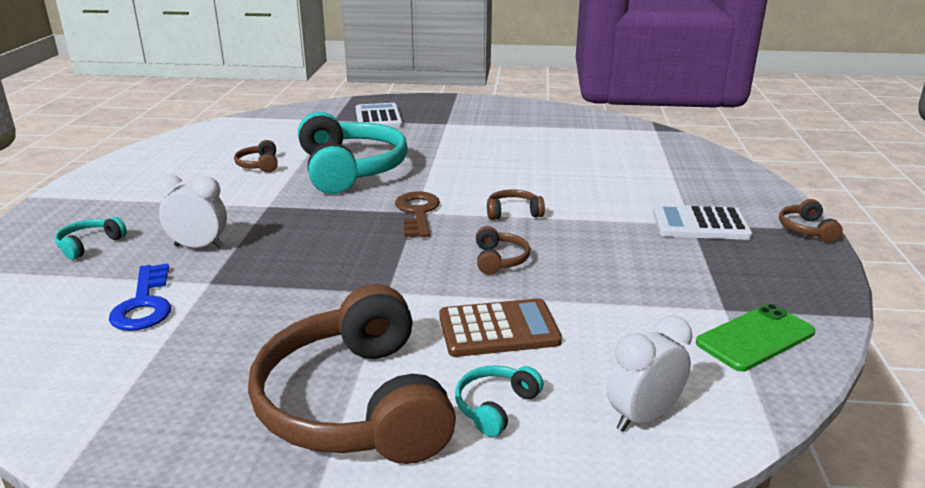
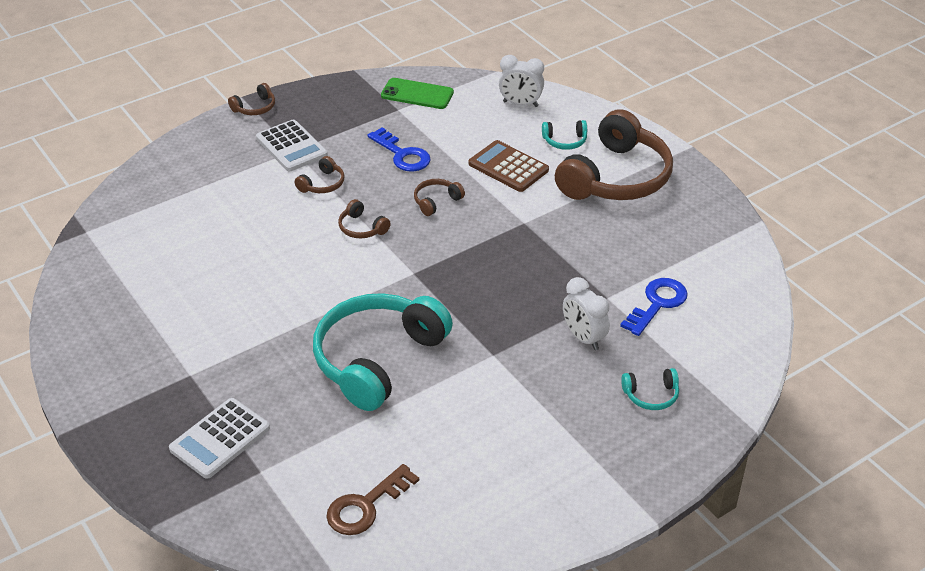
camera: 130 degrees left, 15 degrees up
brown headphones [234,140,278,173] -> brown headphones moved to [295,156,344,193]
brown key [395,192,440,237] -> brown key moved to [326,464,419,535]
none -> blue key [367,127,431,172]

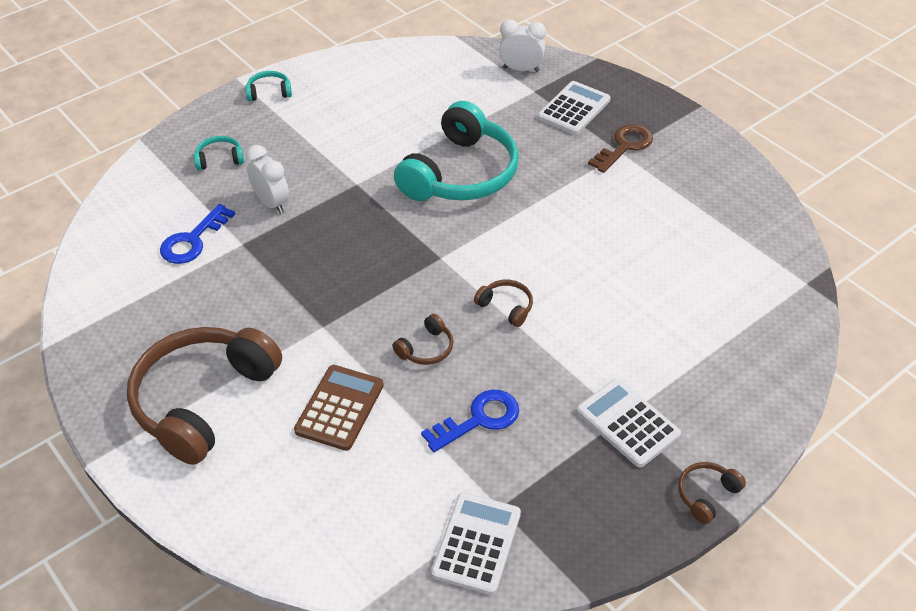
camera: 175 degrees right, 5 degrees up
brown headphones [295,156,344,193] -> none
brown key [326,464,419,535] -> brown key moved to [588,124,653,173]
blue key [367,127,431,172] -> blue key turned 105 degrees clockwise [421,390,519,452]
green phone [381,78,454,109] -> white calculator [431,492,521,595]
brown calculator [469,140,549,192] -> brown calculator turned 105 degrees counterclockwise [294,365,384,451]
white clock [499,55,544,107] -> white clock moved to [499,19,546,72]
turquoise headphones [542,120,587,150] -> turquoise headphones moved to [245,71,292,101]

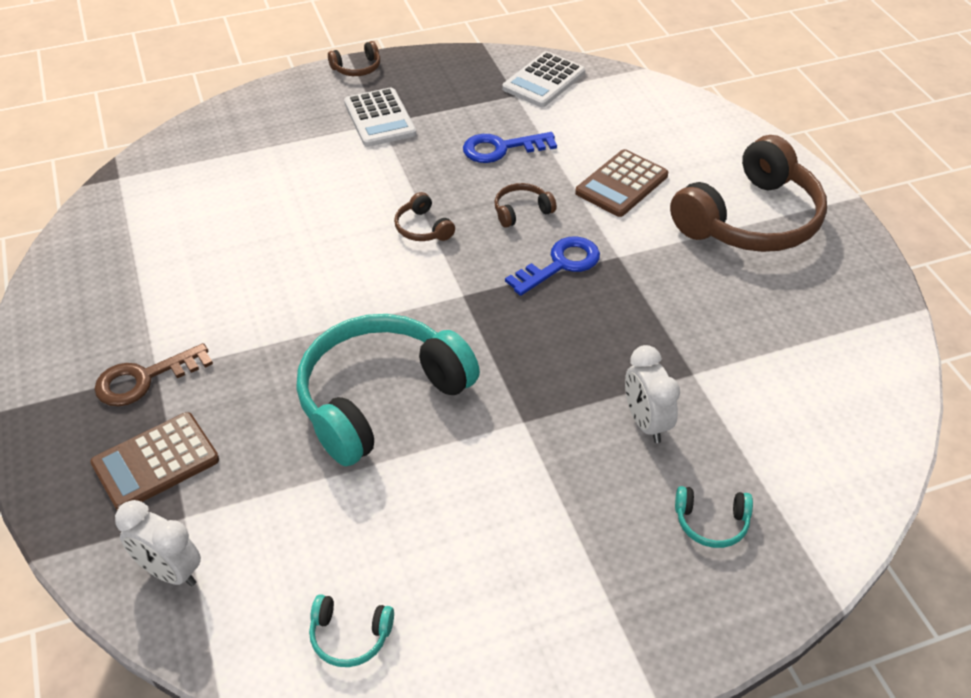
camera: 160 degrees left, 0 degrees up
blue key [160,204,235,264] -> blue key moved to [505,236,600,296]
turquoise headphones [245,71,292,101] -> turquoise headphones moved to [309,594,394,667]
white calculator [538,81,611,135] -> brown calculator [90,412,219,510]

